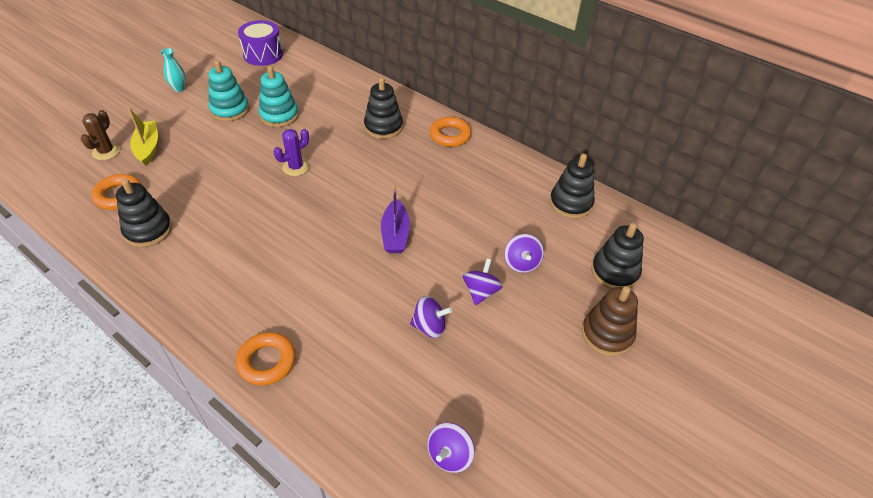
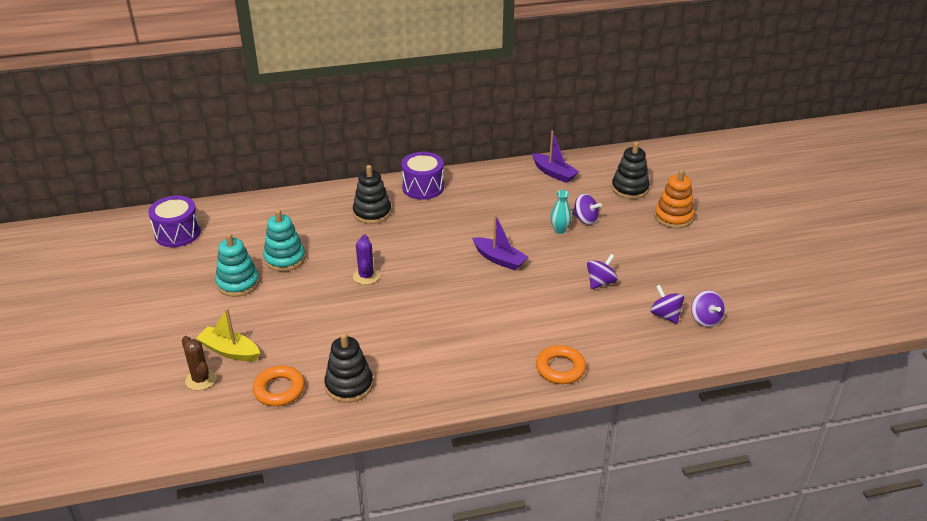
camera: 50 degrees left, 10 degrees down
turquoise vase [160,48,186,92] -> turquoise vase moved to [550,190,571,234]
orange ring [430,117,471,147] -> purple drum [401,152,444,200]
purple spinning top [463,259,503,305] -> purple spinning top moved to [650,285,684,324]
black stacking toy [550,154,595,219] -> purple boat [532,131,579,183]
brown stacking toy [582,286,638,356] -> orange stacking toy [654,169,695,229]

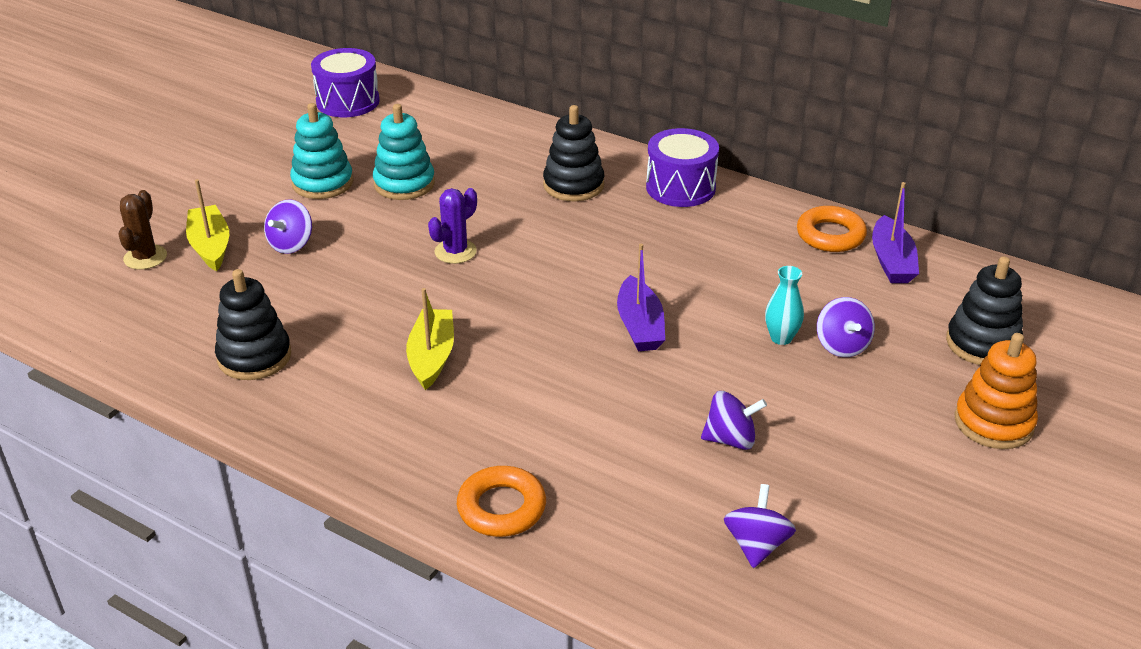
camera: 45 degrees right, 0 degrees up
orange ring [253,366,305,406] -> orange ring moved to [797,206,867,252]
purple spinning top [691,290,725,327] -> purple spinning top moved to [264,199,312,254]
none -> yellow boat [406,288,454,390]

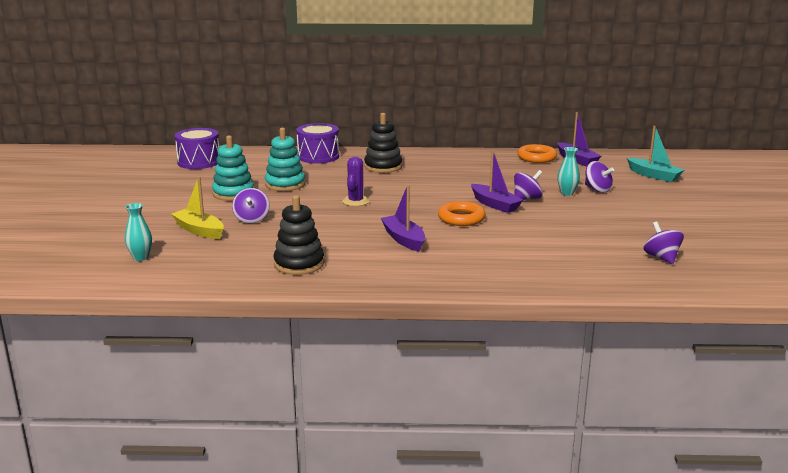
camera: 30 degrees left, 15 degrees down
brown cactus [118,190,167,270] -> none
yellow boat [406,288,454,390] -> purple boat [381,185,425,252]
orange ring [457,466,546,537] -> orange ring moved to [438,201,486,226]
purple drum [646,128,719,207] -> purple drum moved to [296,123,339,163]
purple spinning top [701,391,767,450] -> purple spinning top moved to [514,170,543,200]
black stacking toy [946,256,1023,365] -> turquoise boat [627,126,684,182]
orange stacking toy [954,333,1038,449] -> none
none -> turquoise vase [125,203,152,261]

